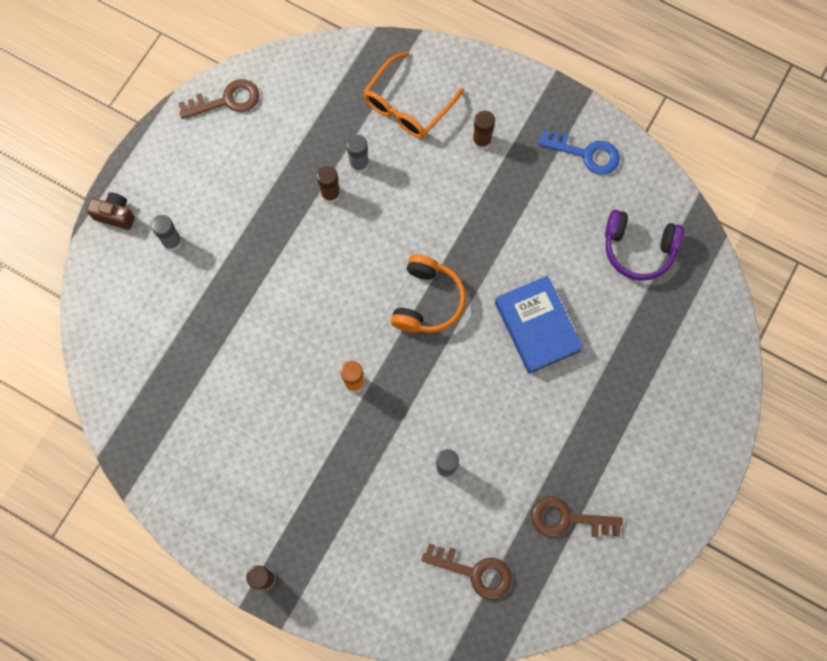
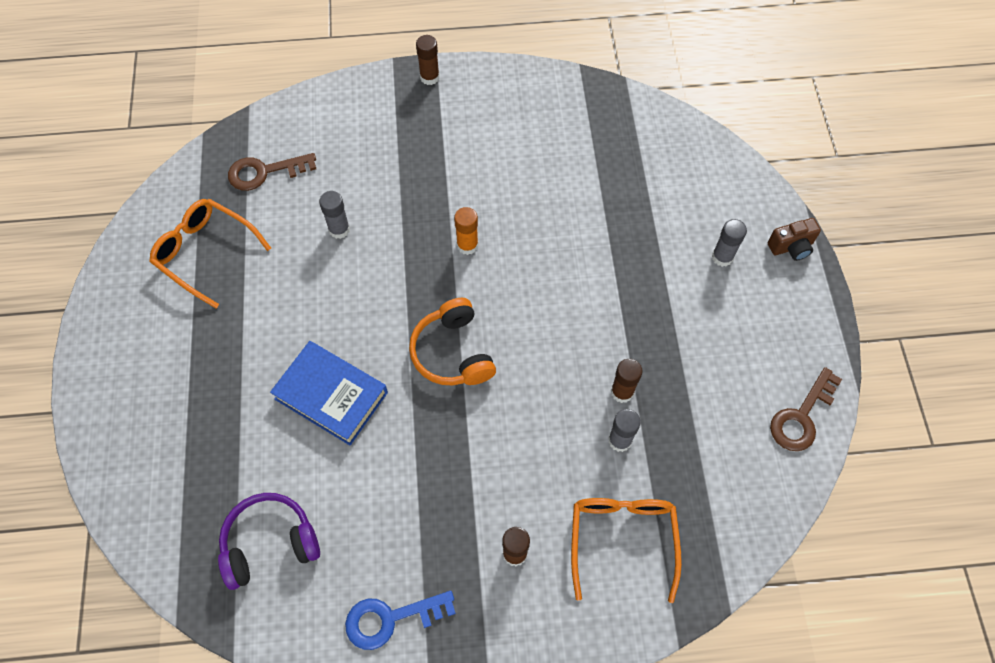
camera: 145 degrees right, 10 degrees down
brown key [531,496,623,537] -> orange glasses [149,199,271,308]

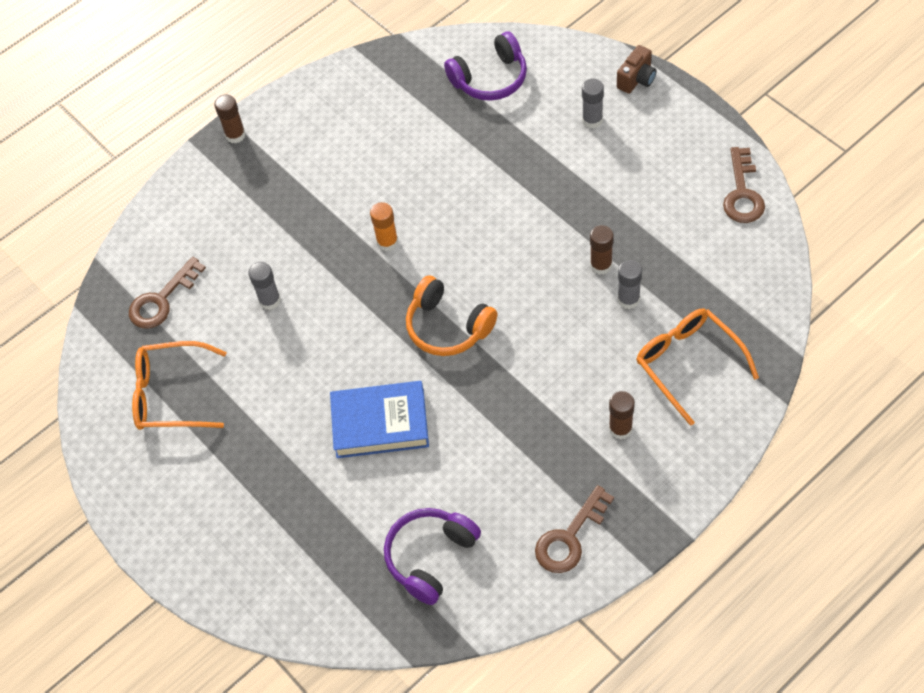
camera: 30 degrees left, 5 degrees down
blue key [345,591,456,650] -> brown key [535,485,614,573]
none -> purple headphones [444,31,527,101]

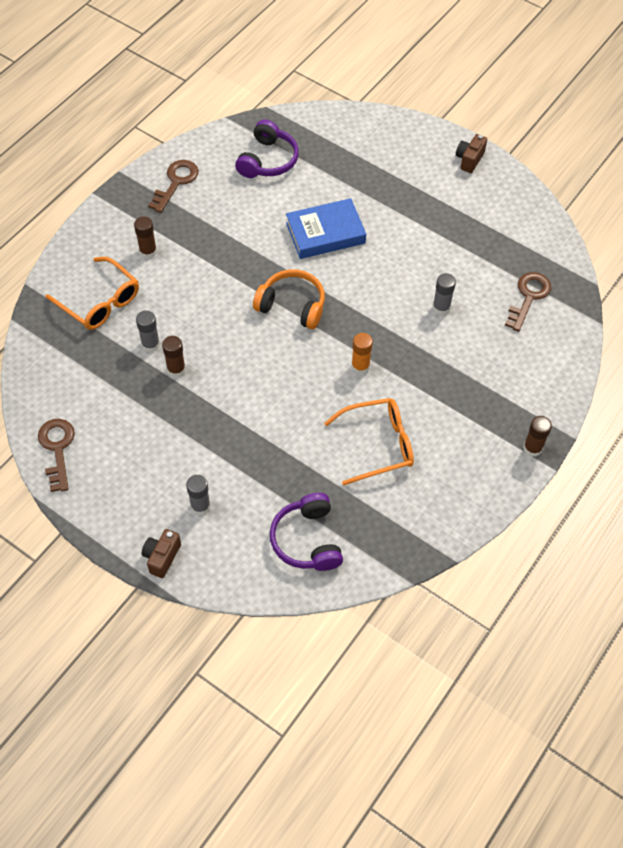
camera: 160 degrees right, 0 degrees up
orange glasses [132,341,227,430] -> orange glasses moved to [324,398,414,485]
purple headphones [444,31,527,101] -> purple headphones turned 60 degrees counterclockwise [270,493,343,571]
none -> brown camera [456,134,487,173]

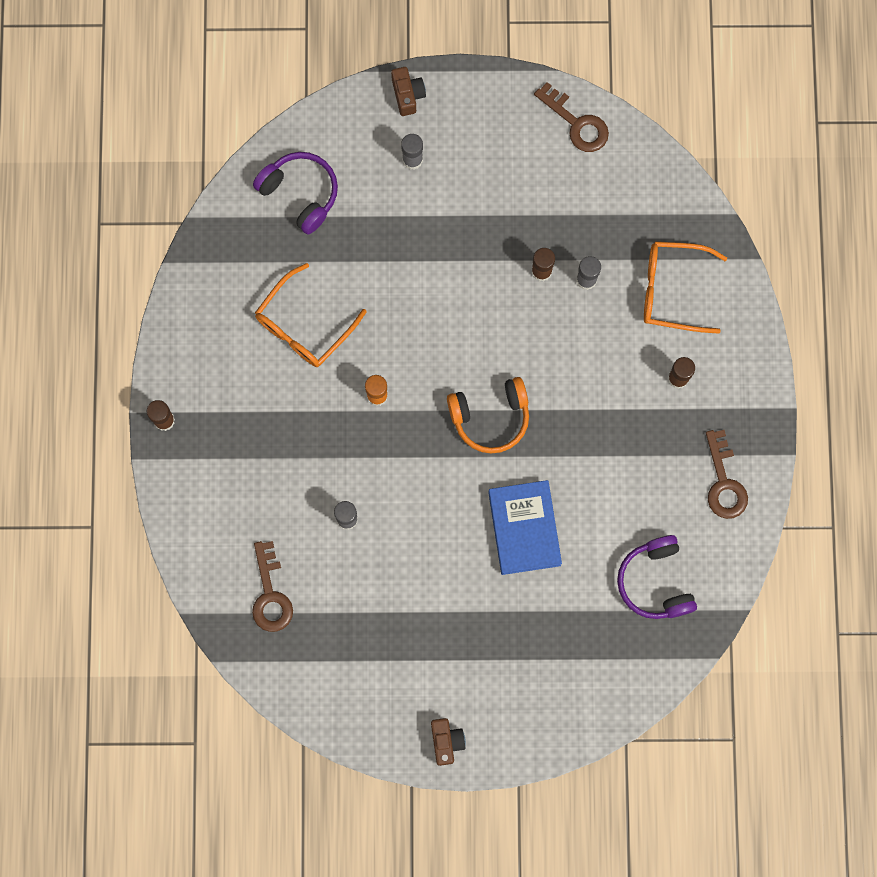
camera: 145 degrees right, 20 degrees up
blue book [286,198,366,259] -> blue book turned 45 degrees counterclockwise [488,480,562,575]

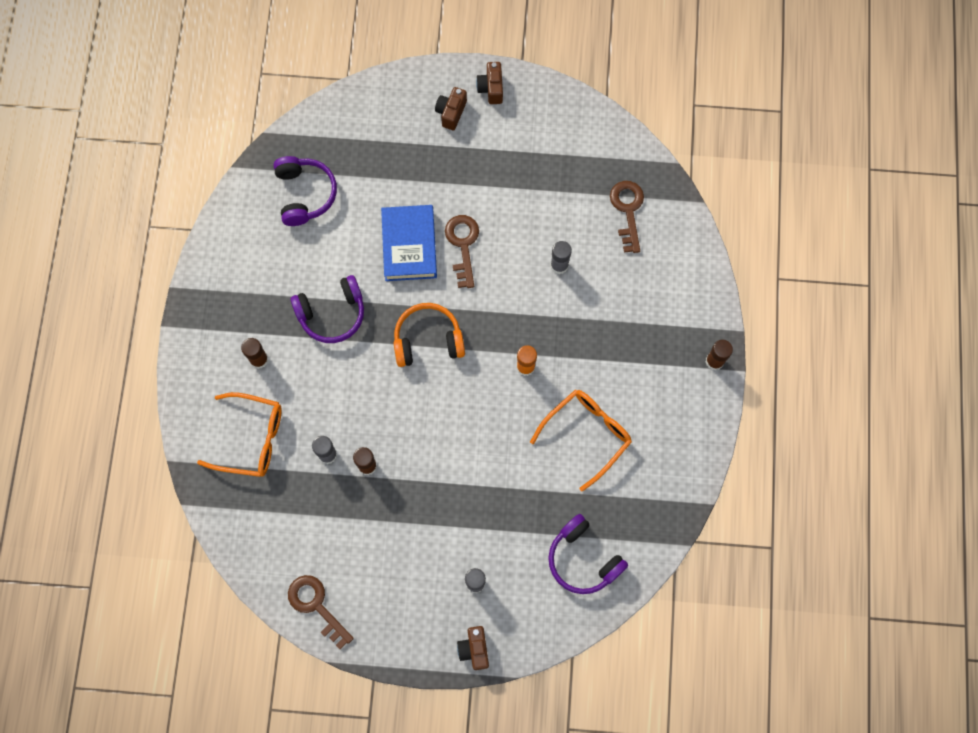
camera: 175 degrees left, 5 degrees down
brown key [706,430,748,519] -> brown key moved to [445,215,479,288]
none -> purple headphones [291,275,364,343]
none -> brown camera [435,87,467,130]

